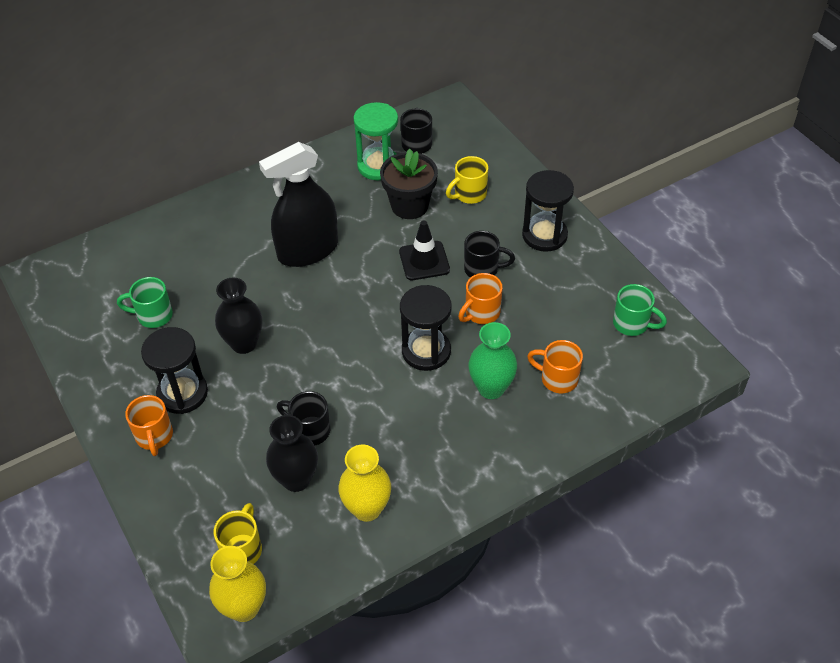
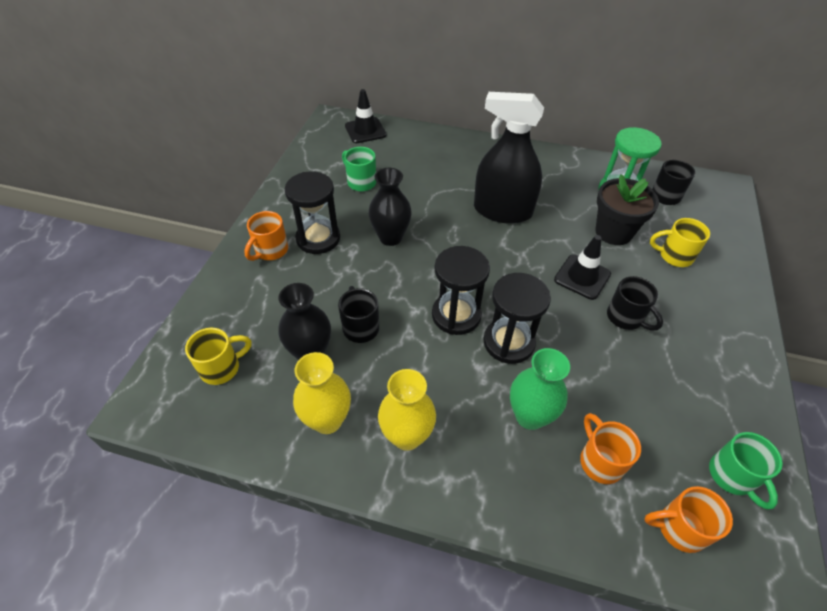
camera: 45 degrees right, 0 degrees up
yellow vase [209,546,266,622] -> yellow vase moved to [378,369,436,451]
orange mug [458,273,503,324] -> orange mug moved to [644,486,733,553]
black hourglass [522,170,574,252] -> black hourglass moved to [432,246,490,335]
none -> black traffic cone [345,89,387,143]

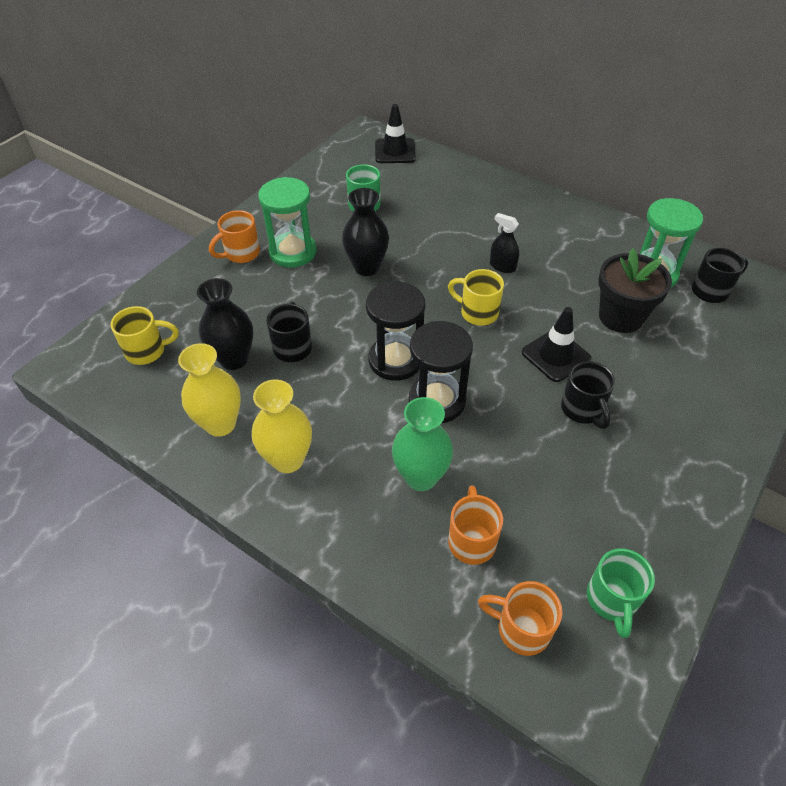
camera: 20 degrees right, 0 degrees up
black hourglass [285,171,340,254] -> green hourglass [258,177,317,268]
black spray bottle [474,92,544,224] -> black spray bottle [490,213,519,273], size x0.41
yellow mug [650,218,710,267] -> yellow mug moved to [448,269,504,326]

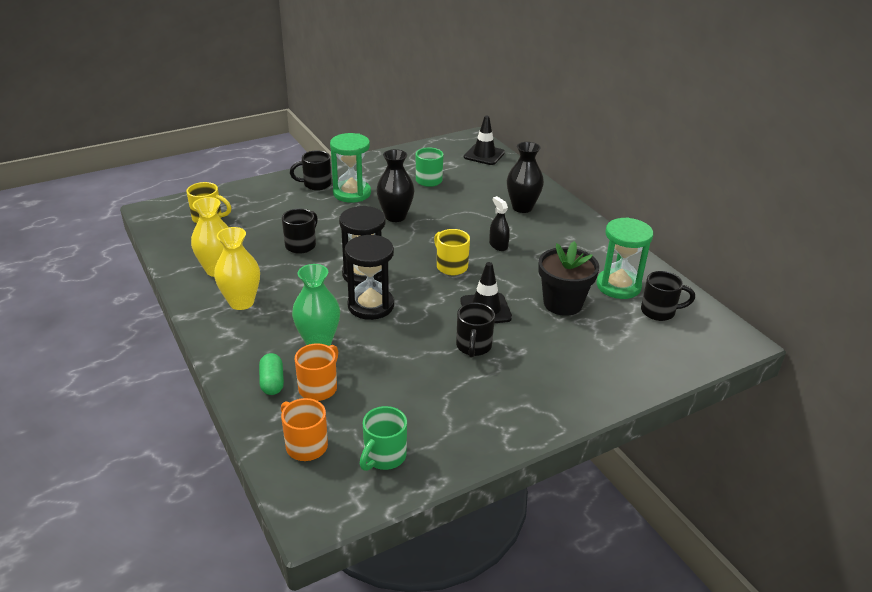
camera: 25 degrees right, 15 degrees down
black vase [197,278,253,370] -> black vase moved to [507,142,544,213]
orange mug [209,210,260,263] -> black mug [290,150,331,190]
none -> green capsule [259,353,284,395]

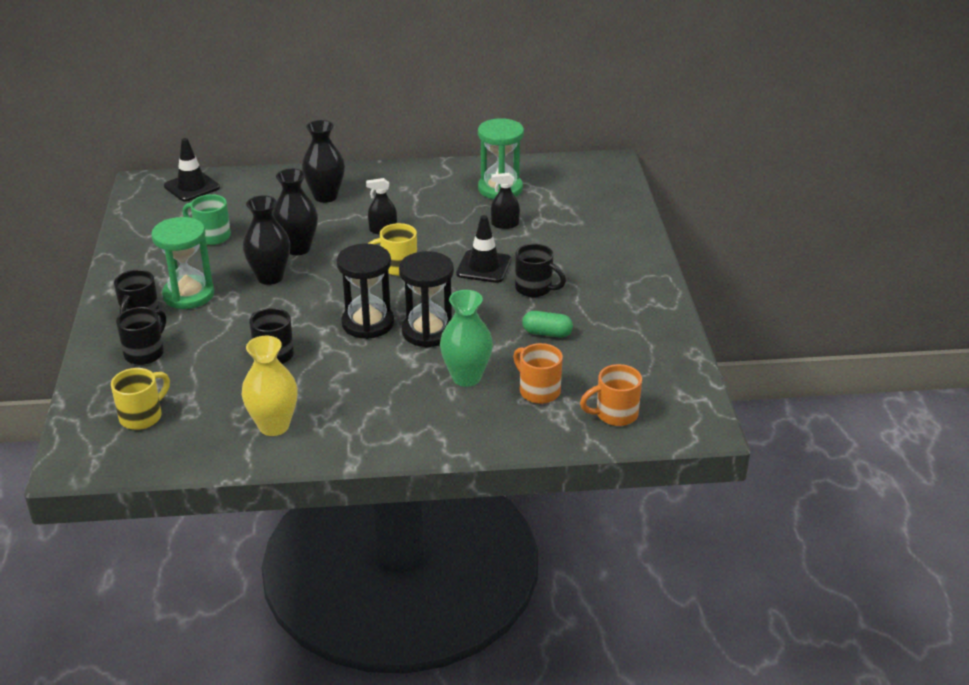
camera: 65 degrees left, 0 degrees up
yellow vase [214,227,260,310] -> none
green capsule [259,353,284,395] -> green capsule moved to [522,311,573,338]
green mug [360,406,407,471] -> none
black flower pot [538,241,599,316] -> black spray bottle [491,173,520,229]
black mug [641,271,695,321] -> black mug moved to [116,307,166,365]
none -> black vase [273,168,318,255]

